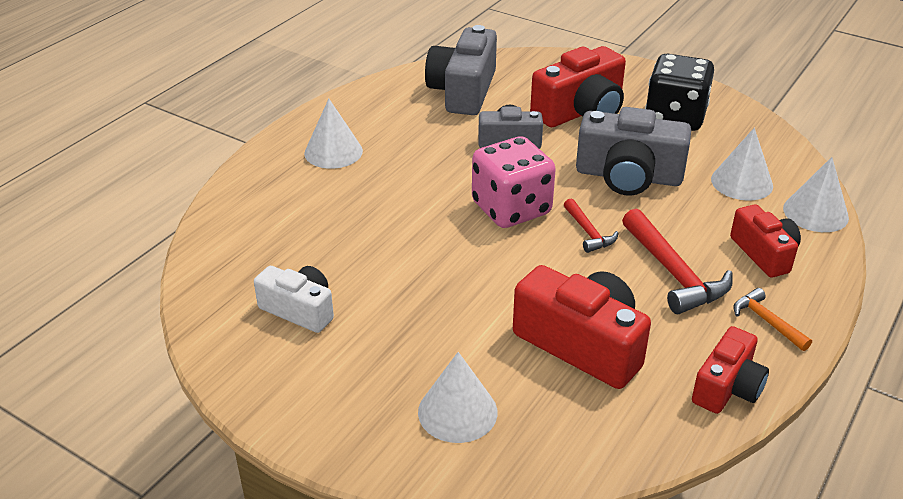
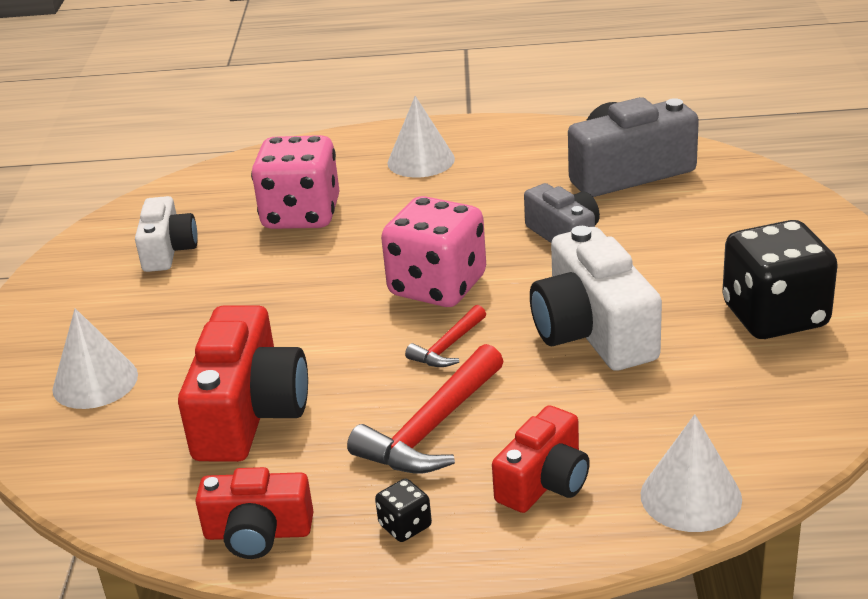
camera: 60 degrees right, 5 degrees down
red camera [530,46,626,127] -> none
grey camera [576,107,691,196] -> white camera [530,226,662,371]
white cone [711,128,773,201] -> none
orange hammer [733,288,812,351] -> black dice [375,478,432,542]
none -> pink dice [251,135,340,229]

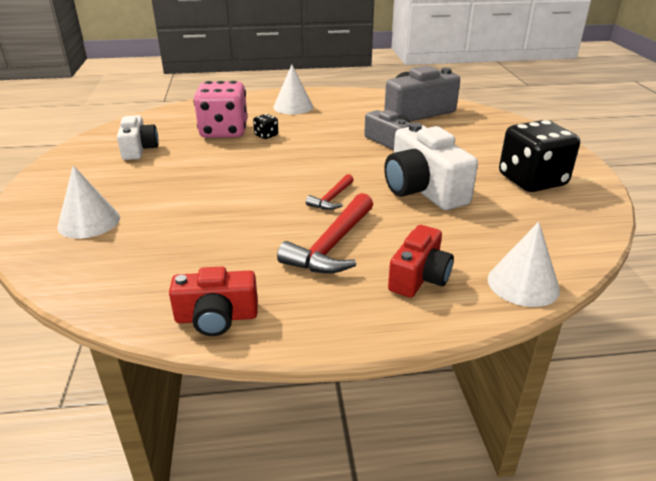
camera: 10 degrees left, 0 degrees up
red camera [178,305,308,462] -> none
black dice [375,478,432,542] -> black dice moved to [253,114,278,139]
pink dice [381,196,486,307] -> none

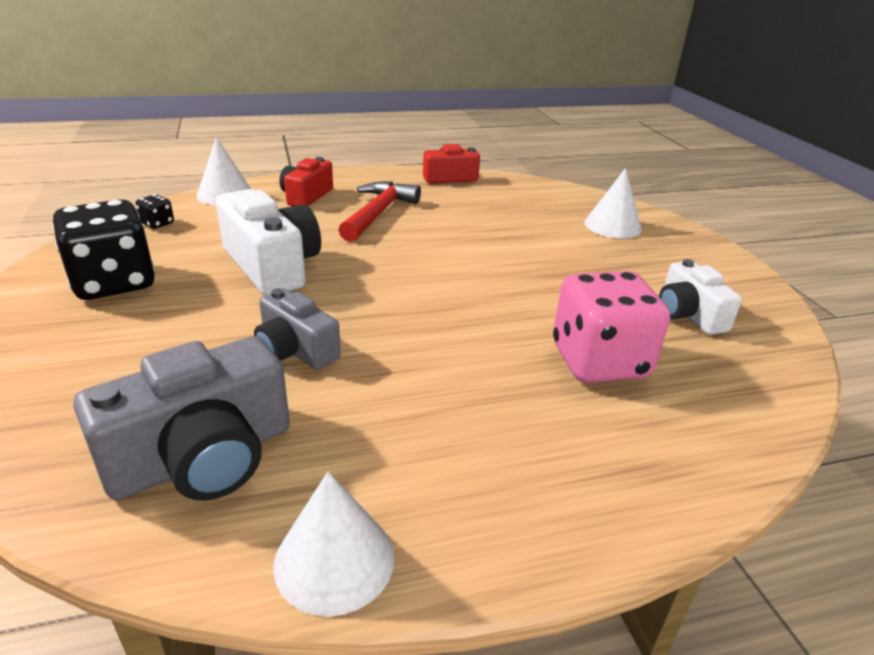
camera: 170 degrees right, 0 degrees up
black dice [253,114,278,139] -> black dice moved to [136,194,174,229]
white cone [273,65,313,114] -> white cone moved to [273,471,395,617]
red hammer [306,174,354,210] -> none

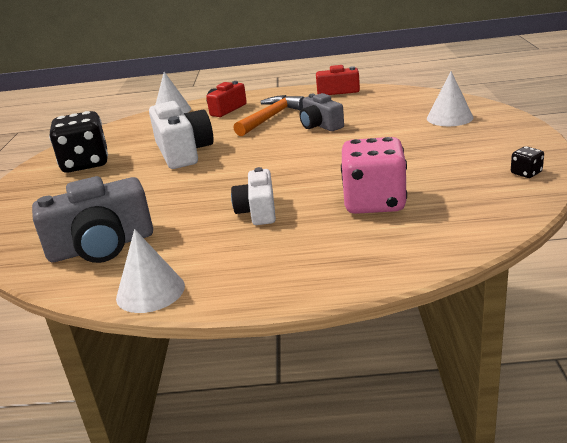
camera: 20 degrees right, 5 degrees down
black dice [136,194,174,229] -> black dice moved to [511,146,544,178]
grey camera [254,288,341,370] -> grey camera moved to [300,93,344,131]
red hammer [338,181,421,242] -> orange hammer [233,95,305,136]
white camera [659,259,742,335] -> white camera moved to [231,167,276,225]

